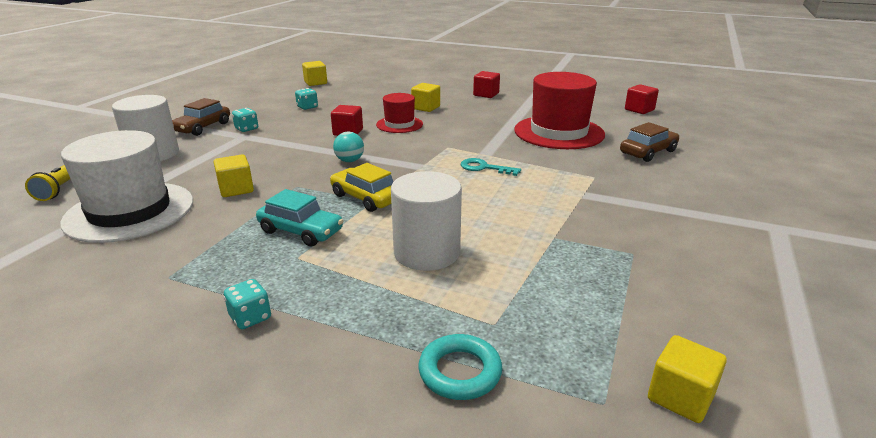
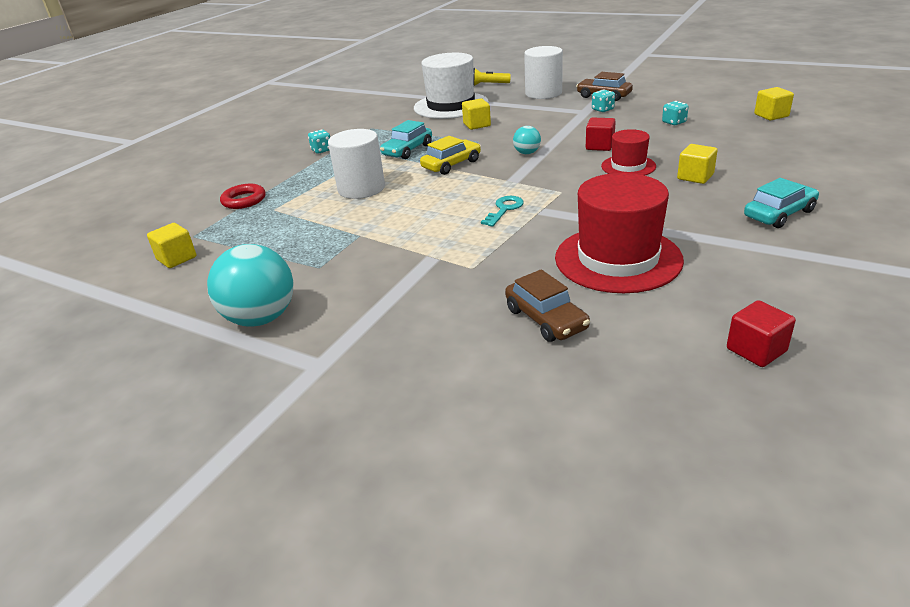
camera: 100 degrees right, 5 degrees up
turquoise ring [418,334,502,400] -> red ring [220,184,265,209]
red cube [473,71,500,98] -> turquoise car [744,178,819,228]
none -> turquoise ball [207,244,293,327]

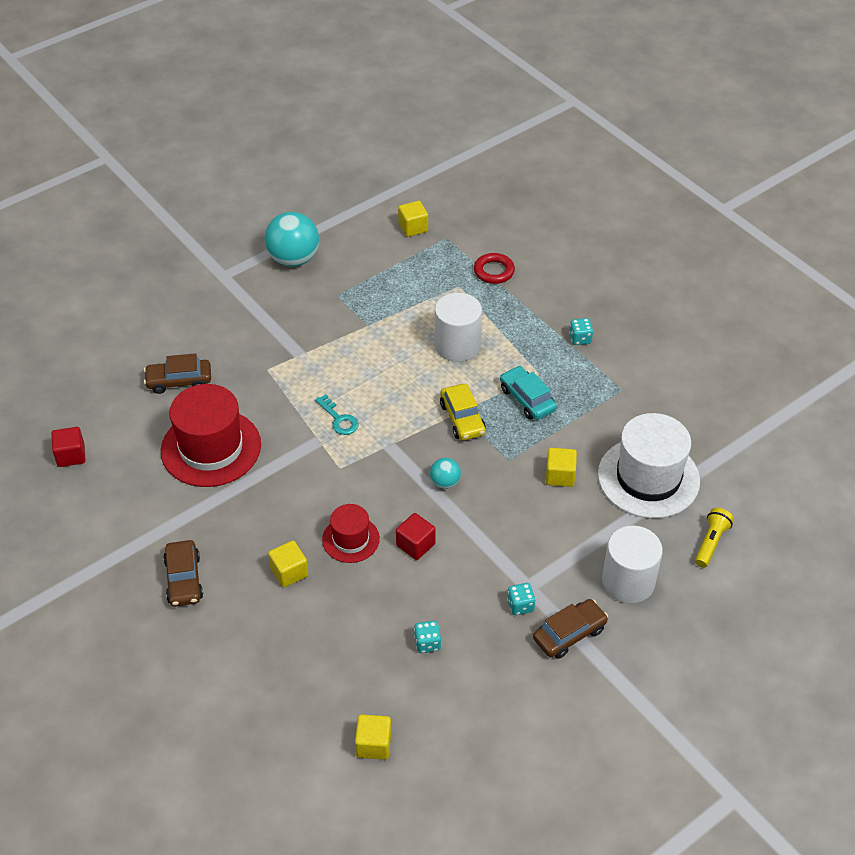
camera: 110 degrees right, 15 degrees up
turquoise car [744,178,819,228] -> brown car [163,540,203,607]

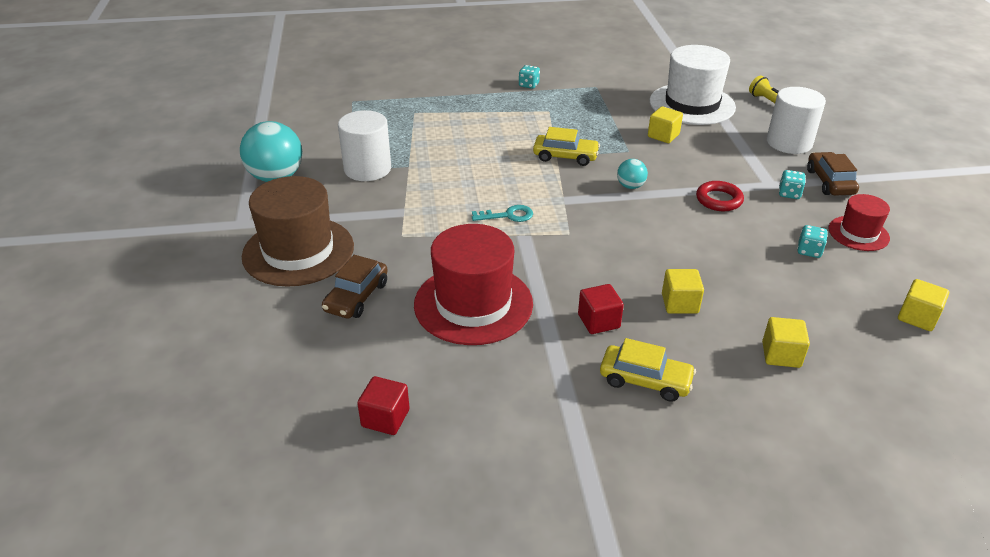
camera: 60 degrees left, 10 degrees down
brown car [163,540,203,607] -> yellow car [600,338,696,402]
red hat [322,504,380,563] -> red hat moved to [828,194,890,251]
red cube [396,513,436,560] -> red cube moved to [578,284,624,334]
yellow cube [398,201,428,237] -> yellow cube moved to [762,317,810,368]
white cylinder [435,293,482,362] -> white cylinder moved to [338,110,391,181]
red ring [474,253,515,284] -> red ring moved to [696,181,744,211]
turquoise car [500,366,557,420] -> none
none -> brown hat [242,176,354,287]

